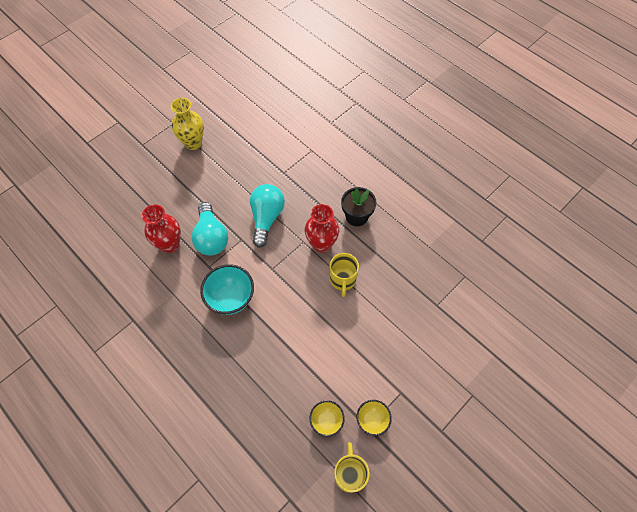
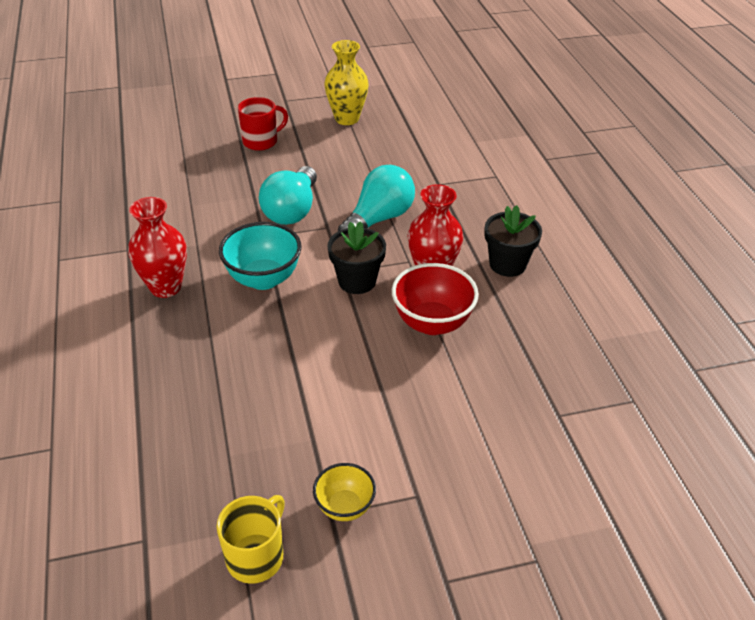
camera: 30 degrees right, 20 degrees down
red vase [142,204,181,253] -> red vase moved to [128,197,187,298]
yellow bowl [309,400,345,437] -> none
yellow mug [330,253,359,297] -> red bowl [392,263,479,335]
none -> red mug [238,97,288,151]
none -> black flower pot [327,221,386,294]

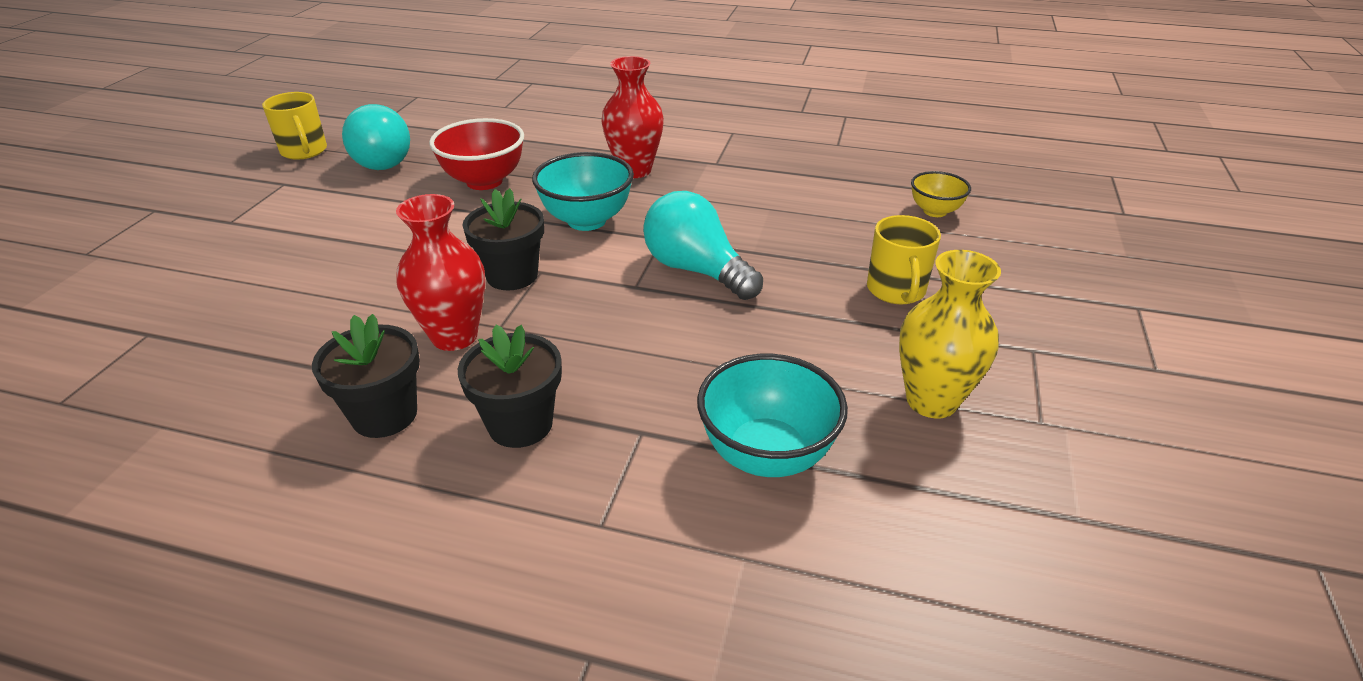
camera: 120 degrees right, 5 degrees down
red mug [238,97,288,151] -> yellow mug [867,215,941,305]
yellow bowl [313,463,376,521] -> yellow bowl moved to [911,171,971,217]
turquoise light bulb [338,165,415,231] -> turquoise light bulb moved to [342,104,410,170]
red bowl [392,263,479,335] -> red bowl moved to [429,118,524,190]
none -> black flower pot [458,325,562,448]
none -> turquoise bowl [697,354,848,477]

